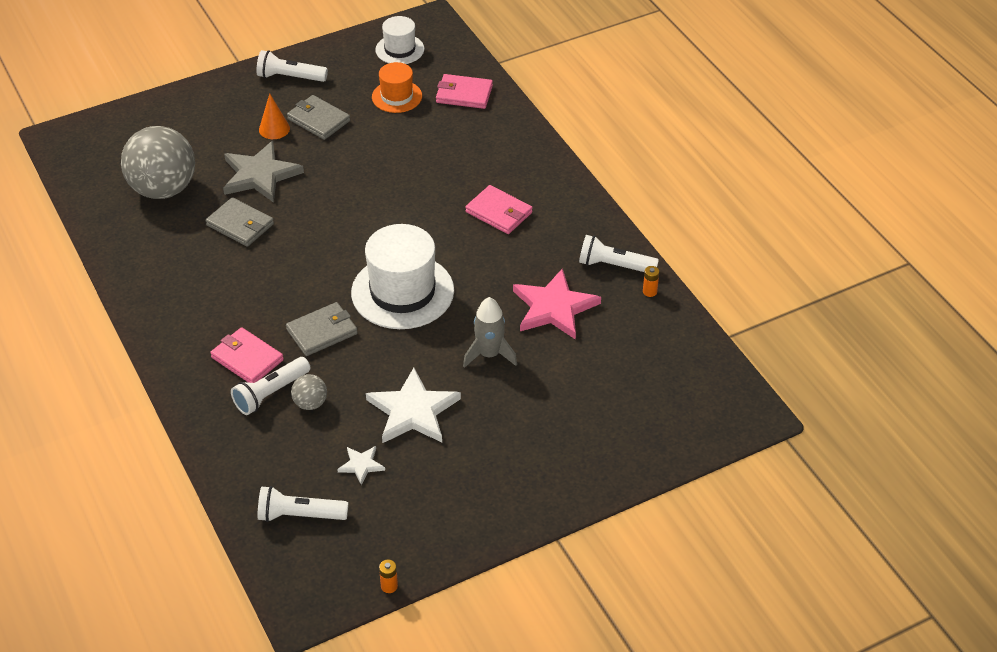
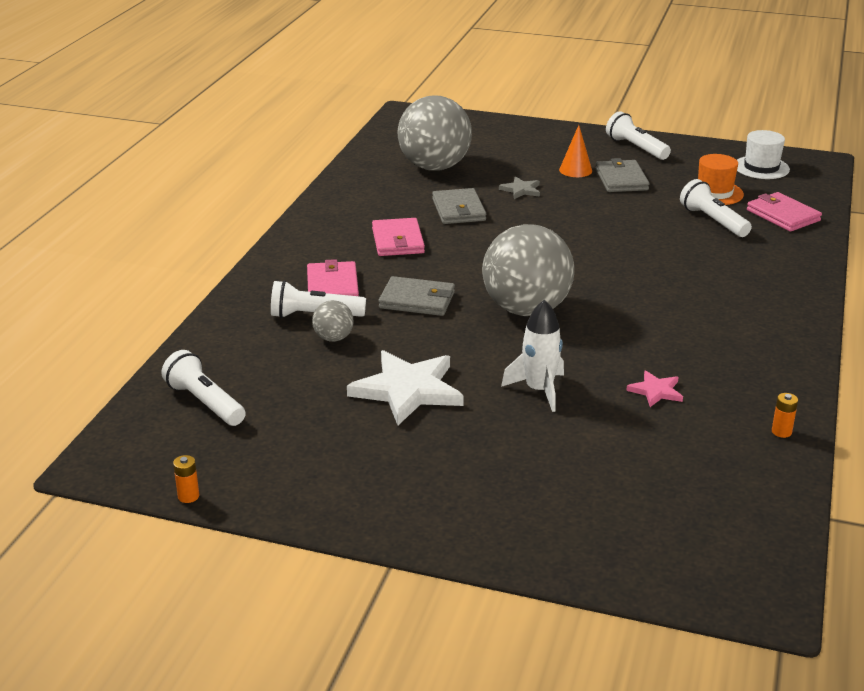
camera: 45 degrees right, 15 degrees down
grey star [223,141,304,203] -> grey star [499,176,540,199], size x0.48
white star [337,446,385,485] -> none
white hat [351,224,454,329] -> grey ball [482,224,574,316]
grey rocket [463,297,517,368] -> white rocket [501,300,564,412]
pink wallet [465,185,533,234] -> pink wallet moved to [372,218,425,256]
pink star [513,268,601,340] -> pink star [626,370,683,407], size x0.48
white flashlight [579,235,659,272] -> white flashlight moved to [680,179,752,237]

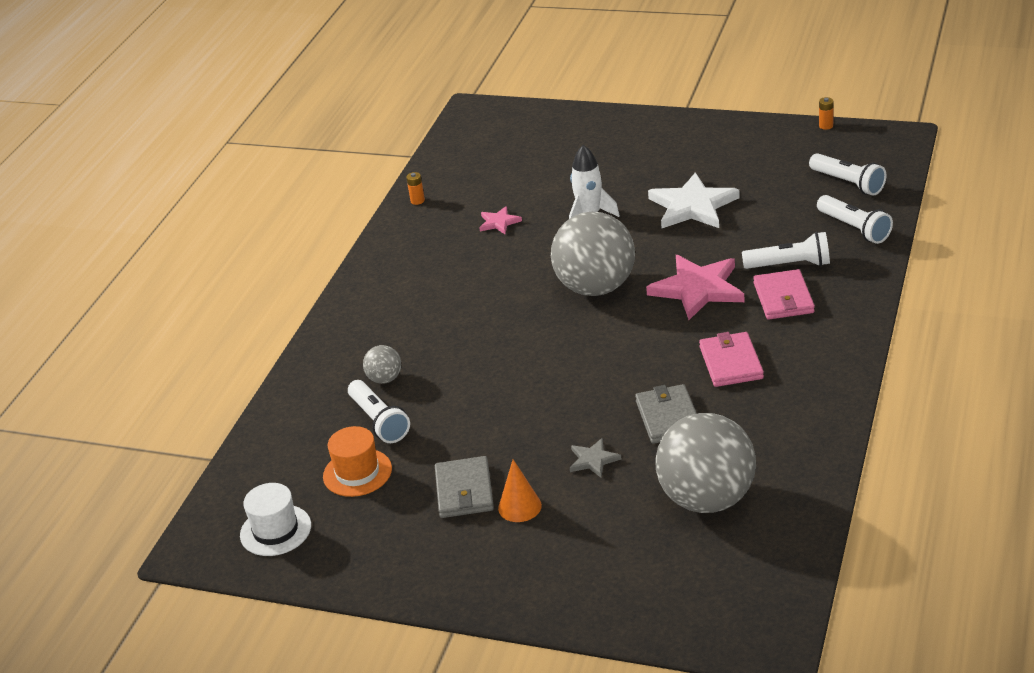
camera: 175 degrees left, 5 degrees up
grey ball [312,300,354,342] -> grey ball moved to [363,345,401,384]
grey wallet [379,276,455,316] -> pink star [646,255,745,320]
white flashlight [606,112,671,160] -> white flashlight moved to [817,195,893,244]
pink wallet [747,192,822,232] -> none

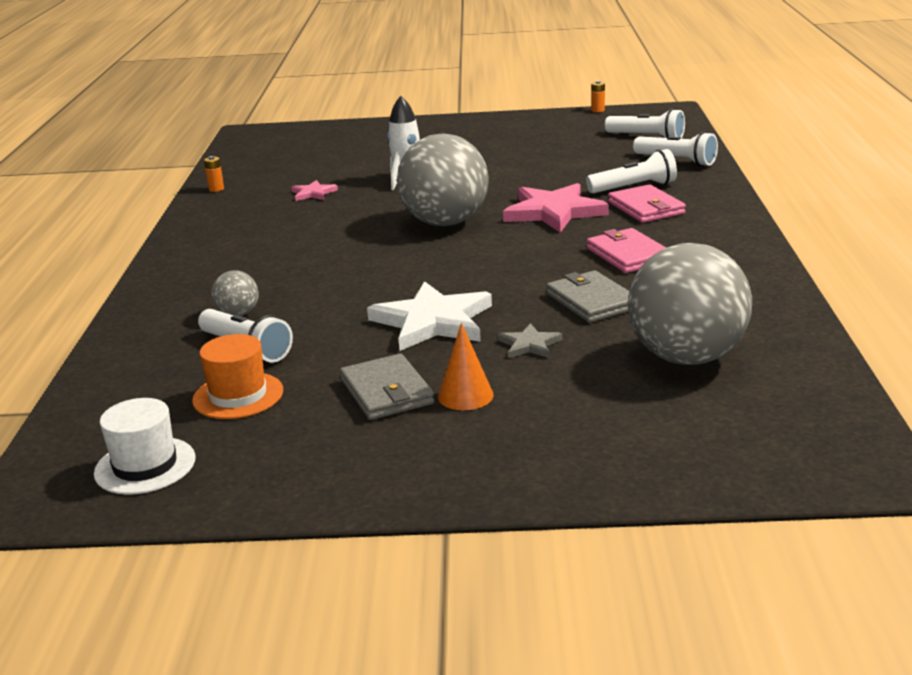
camera: 20 degrees left, 10 degrees down
white star [648,172,740,228] -> white star moved to [367,281,492,351]

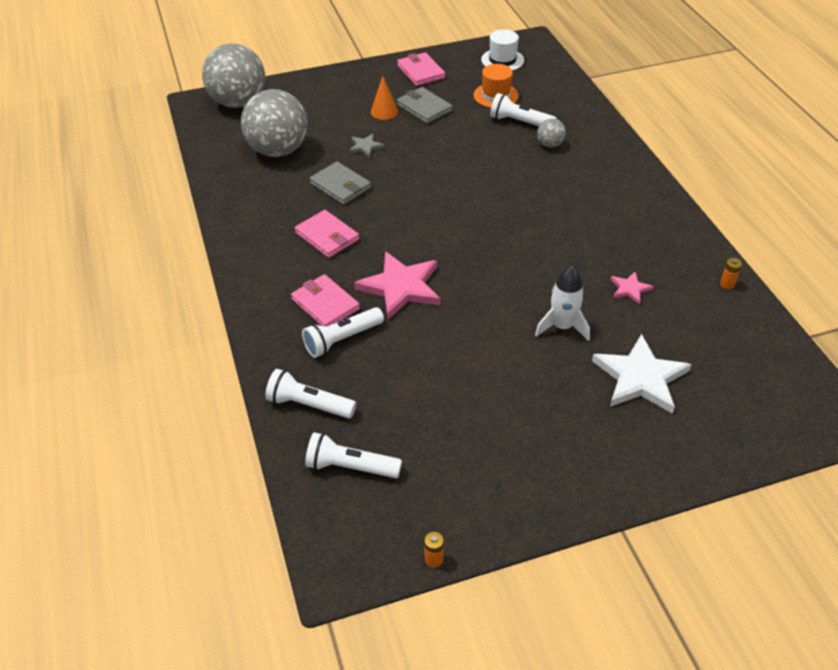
camera: 160 degrees right, 20 degrees up
white star [367,281,492,351] -> white star moved to [592,334,692,414]
grey ball [397,133,489,226] -> grey ball moved to [202,43,265,108]
none -> pink wallet [397,52,445,86]

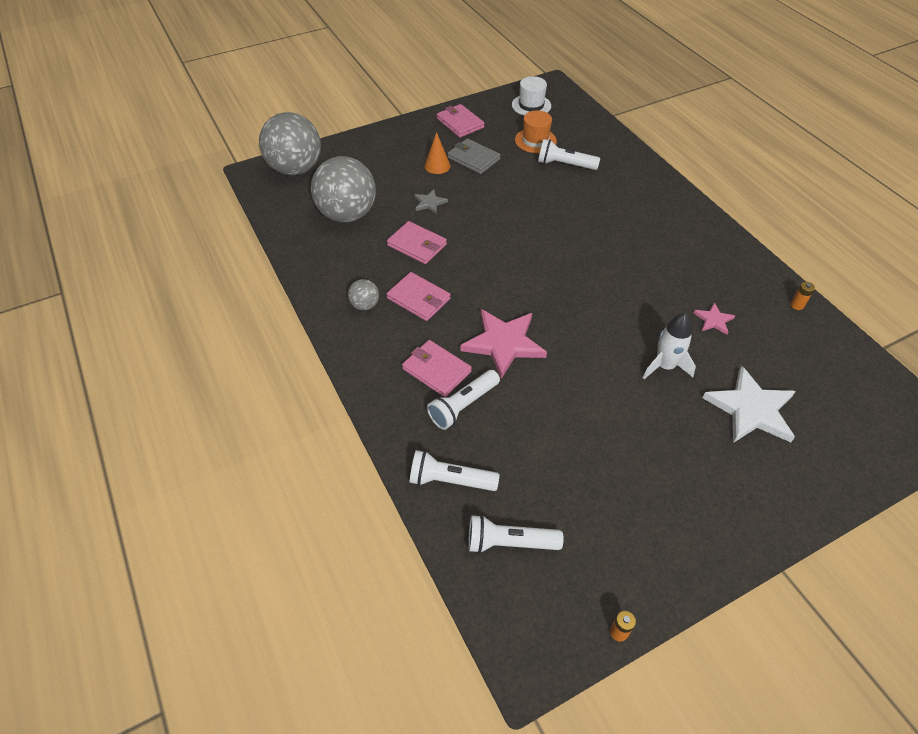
camera: 10 degrees left, 5 degrees up
grey wallet [310,162,371,205] -> pink wallet [387,221,447,264]
grey ball [537,118,566,148] -> grey ball moved to [348,279,379,310]

